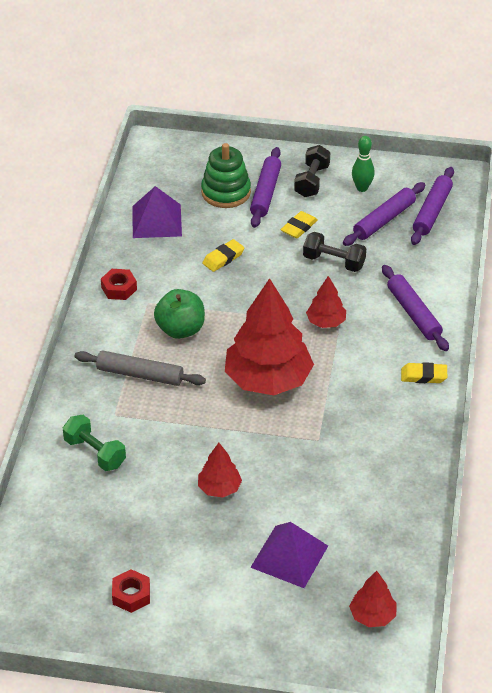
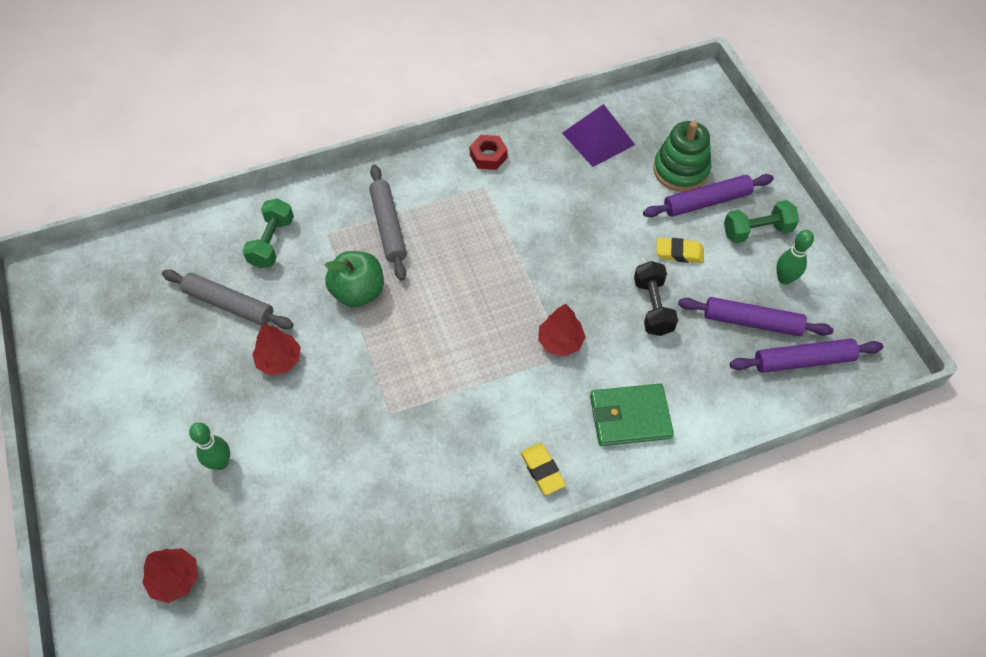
camera: 60 degrees right, 15 degrees up
red nut [112,569,150,613] -> none
green apple [154,289,205,339] -> green apple moved to [324,251,384,307]
yellow eraser [202,239,245,272] -> none
red tree [225,278,314,395] -> none
purple pyramid [250,522,328,588] -> green bowling pin [189,422,230,470]
black dumbbell [294,145,330,197] -> green dumbbell [724,200,799,243]
purple rolling pin [382,265,449,351] -> green wallet [590,383,674,446]
none -> grey rolling pin [162,270,294,329]

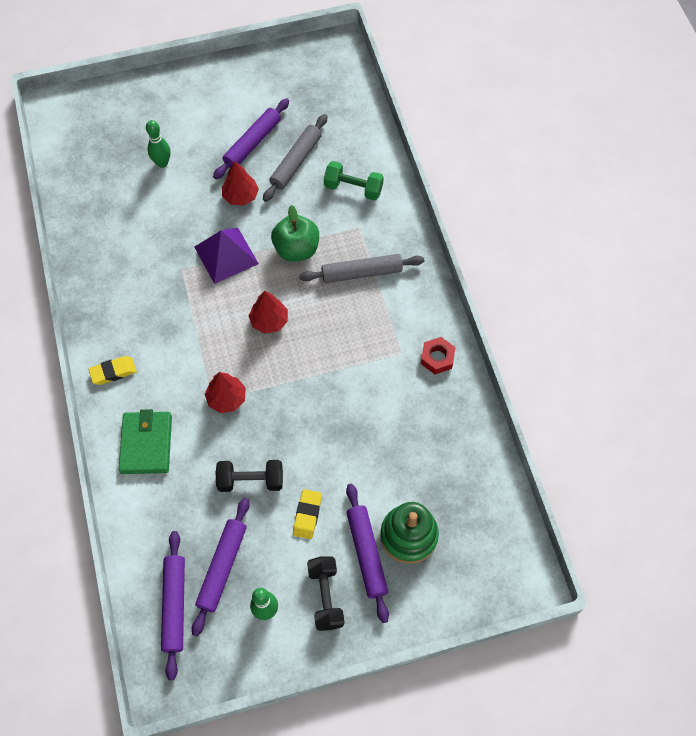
camera: 95 degrees right, 5 degrees up
red tree [142,548,198,603] -> red tree moved to [249,291,288,334]
purple pyramid [562,104,635,167] -> purple pyramid moved to [194,227,259,284]
green dumbbell [724,200,799,243] -> black dumbbell [307,556,344,631]
none -> purple rolling pin [213,99,289,179]

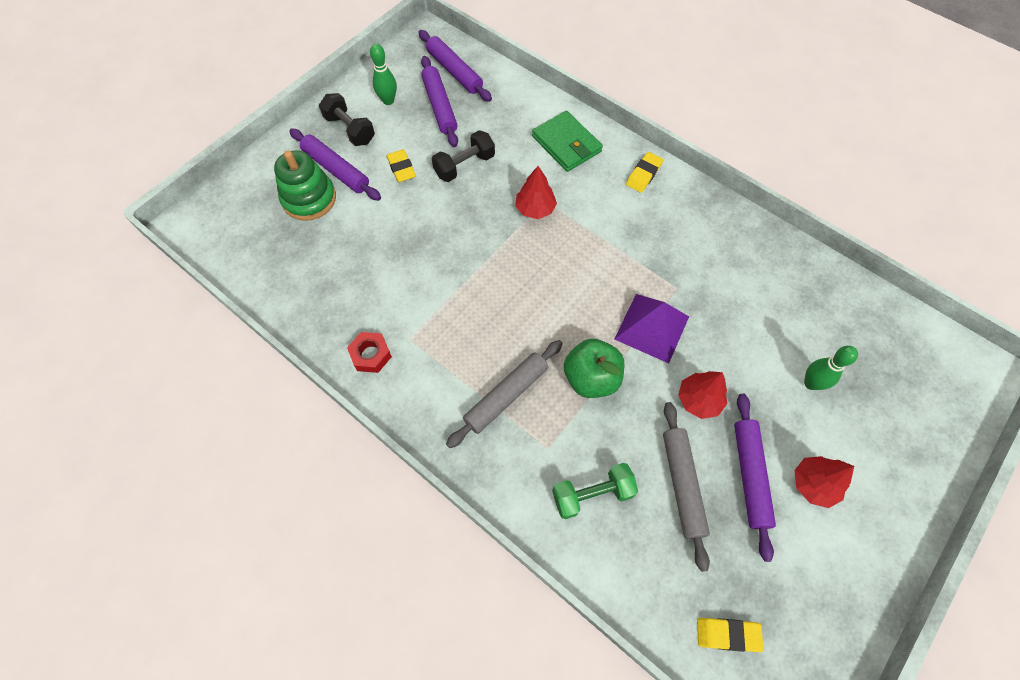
camera: 145 degrees right, 0 degrees up
red tree [249,291,288,334] -> red tree moved to [794,456,854,508]
none -> yellow eraser [697,618,763,652]

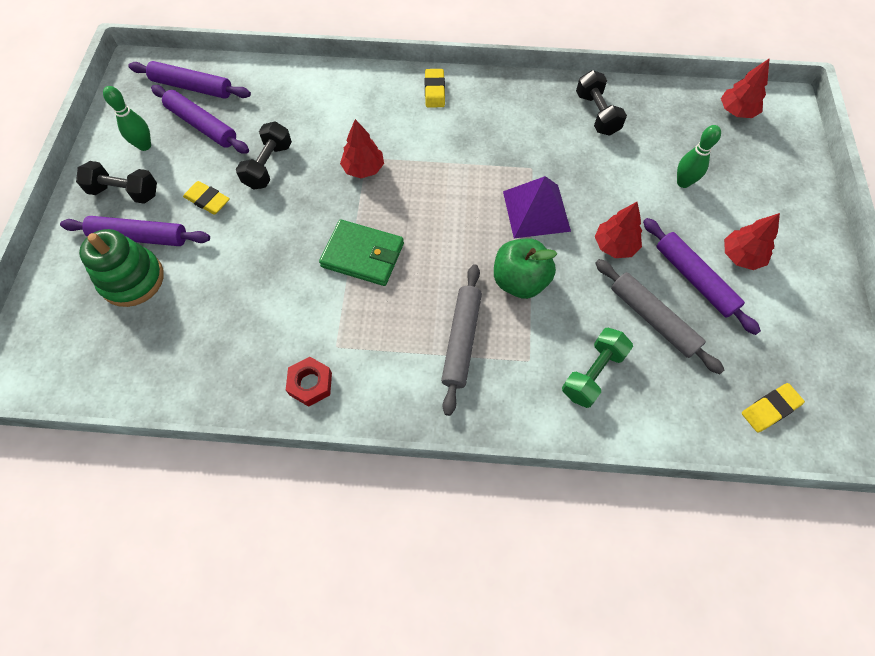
camera: 35 degrees left, 0 degrees up
green wallet [532,111,603,172] -> green wallet moved to [319,219,404,286]
none -> black dumbbell [576,70,627,136]
none -> red tree [721,58,770,118]

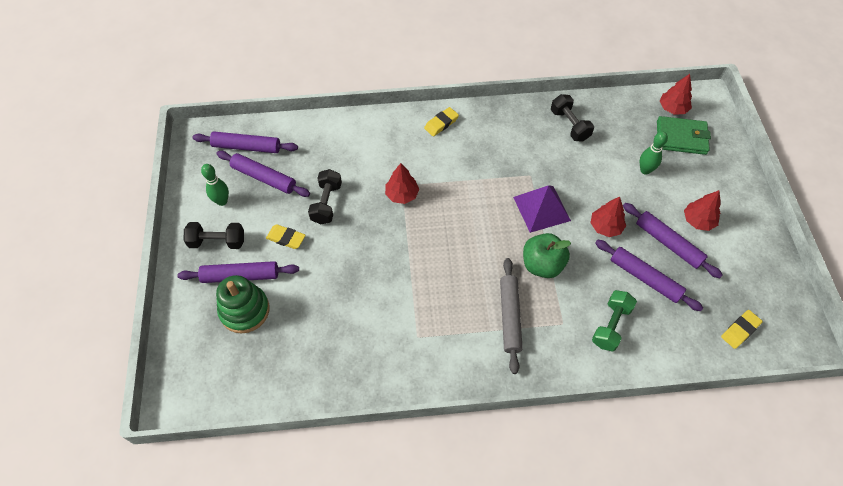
camera: 10 degrees left, 5 degrees down
red nut [286,357,332,407] -> none
green wallet [319,219,404,286] -> green wallet moved to [657,116,711,155]
yellow eraser [425,69,445,108] -> yellow eraser turned 60 degrees clockwise [424,107,459,137]
grey rolling pin [595,259,724,374] -> purple rolling pin [595,240,703,311]

